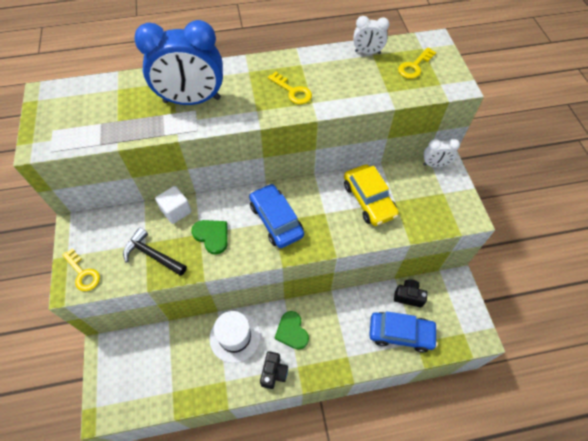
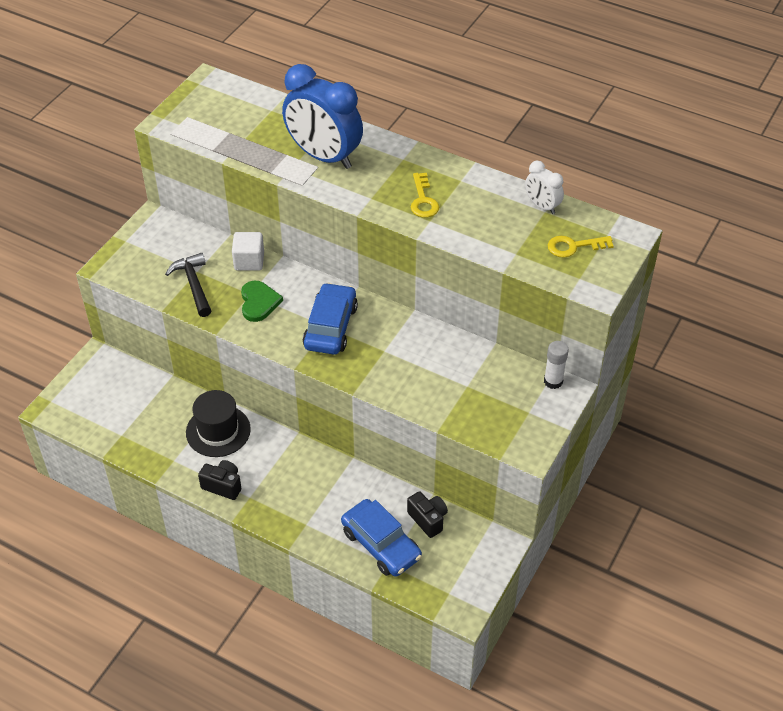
camera: 40 degrees right, 10 degrees down
yellow key [62,248,100,291] -> none
white hat [210,311,261,363] -> black hat [186,390,251,457]
black camera [260,351,288,389] -> black camera turned 120 degrees counterclockwise [198,460,241,500]
green heart [275,311,309,350] -> none
yellow car [344,164,399,226] -> none
white clock [423,139,460,167] -> white glue stick [544,341,569,389]

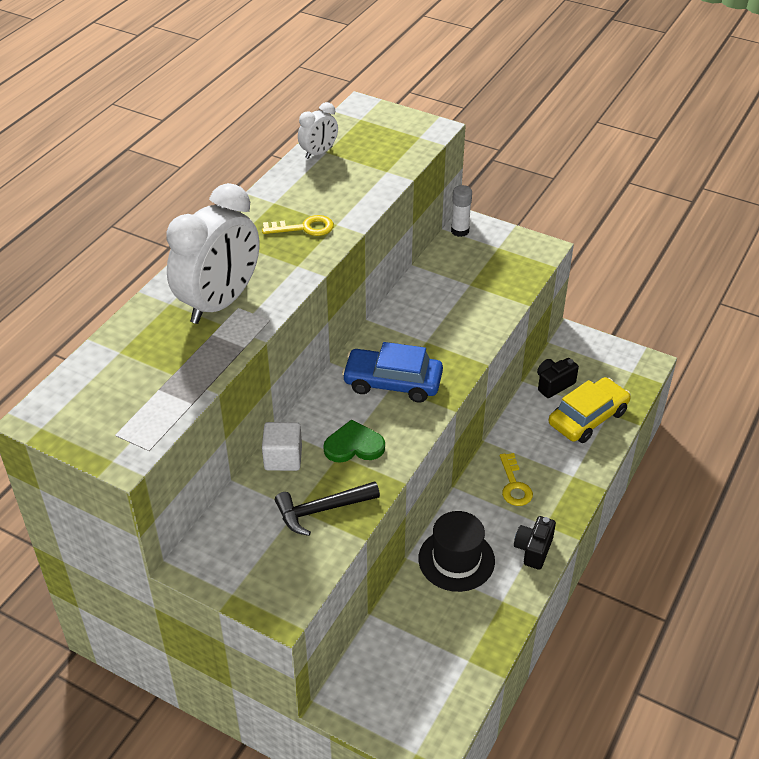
camera: 90 degrees left, 5 degrees down
blue clock [282,64,363,169] -> white clock [166,183,259,324]
blue car [341,499,422,577] -> yellow car [548,377,631,443]
yellow key [548,236,614,258] -> yellow key moved to [500,453,533,506]

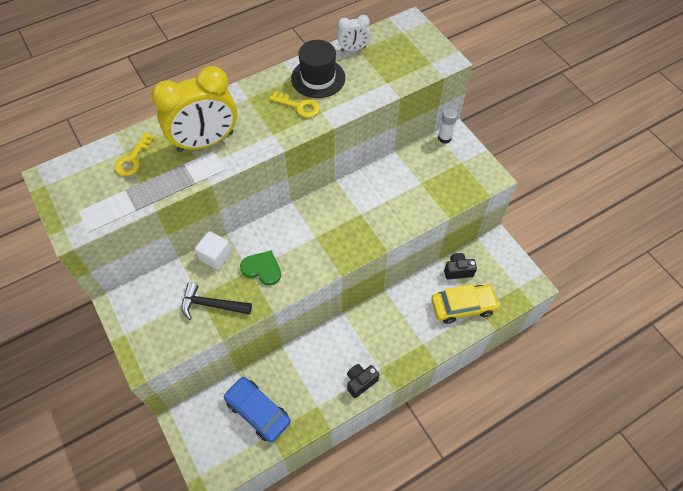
camera: 30 degrees right, 15 degrees up
white clock [166,183,259,324] -> yellow clock [151,66,237,152]
blue car [342,342,443,402] -> blue car moved to [224,377,291,443]
black hat [418,511,495,592] -> black hat moved to [291,40,345,98]
yellow key [500,453,533,506] -> yellow key moved to [115,132,155,176]

